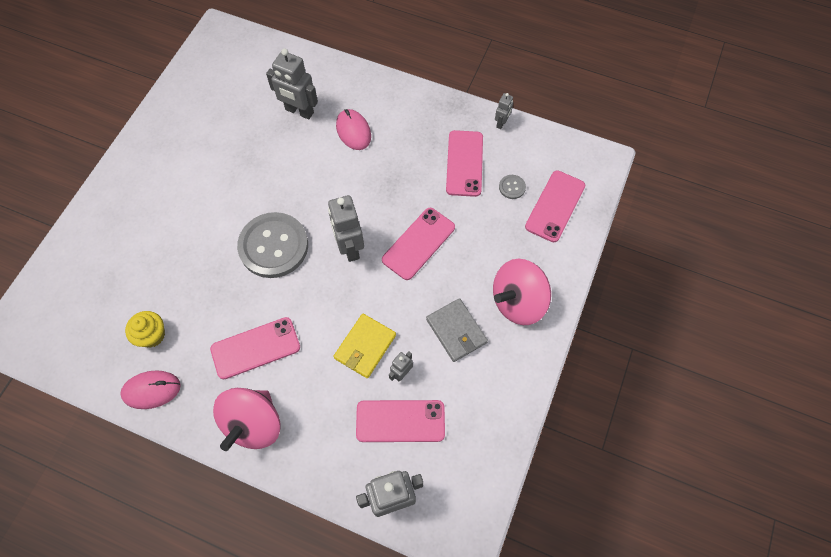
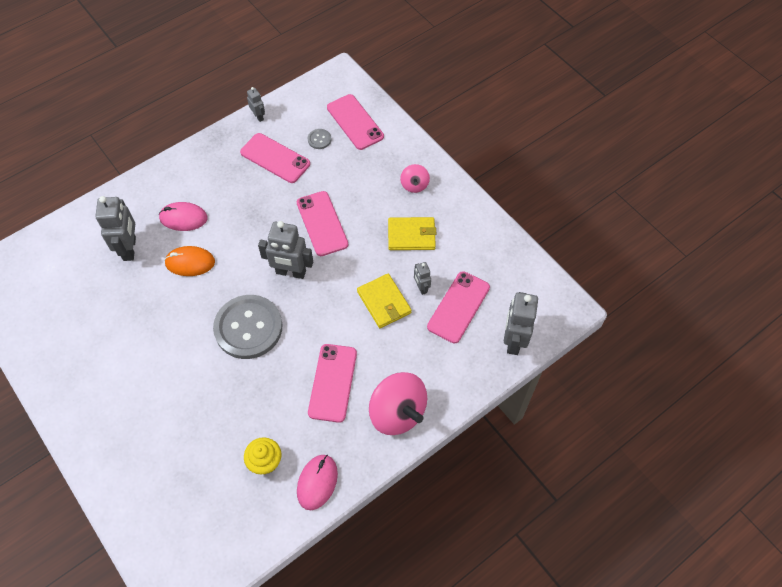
camera: 60 degrees left, 5 degrees down
grey robot [266,49,318,120] -> grey robot turned 60 degrees counterclockwise [95,196,136,261]
grey wallet [426,298,488,362] -> yellow wallet [388,217,436,250]
pink spinning top [493,259,551,325] -> pink spinning top [400,164,430,193], size x0.52
none -> orange mouse [164,246,215,276]

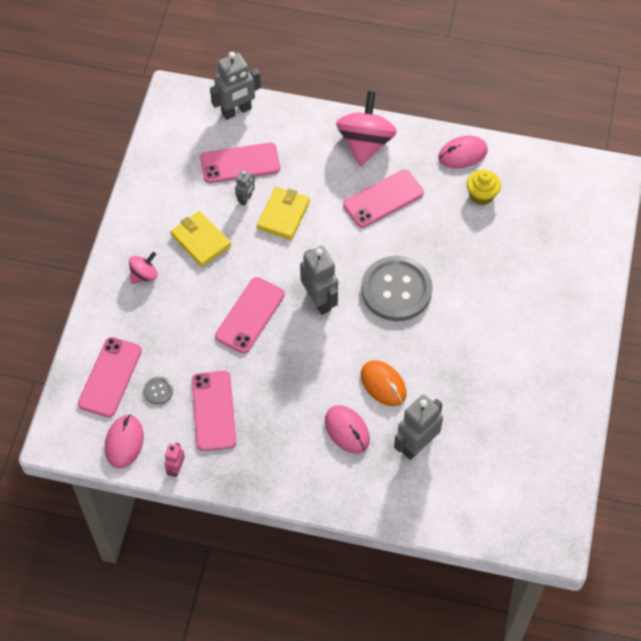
camera: 130 degrees left, 0 degrees up
grey robot [247,87,265,122] -> pink robot [164,443,185,477]
none -> pink mouse [105,415,144,468]

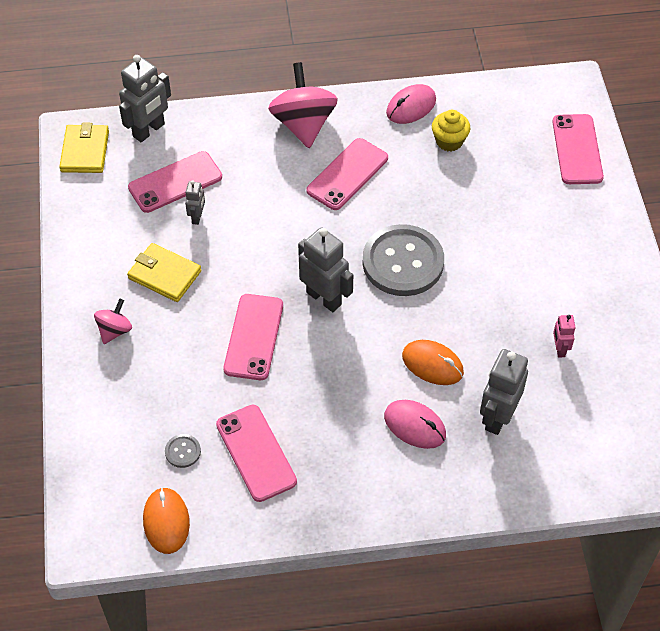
camera: 20 degrees left, 5 degrees down
pink phone [78,337,142,417] -> pink phone moved to [552,114,604,184]
pink mouse [105,415,144,468] -> orange mouse [143,487,190,554]
pink robot [164,443,185,477] -> pink robot moved to [553,315,576,358]
yellow wallet [257,187,310,240] -> yellow wallet moved to [59,123,109,173]

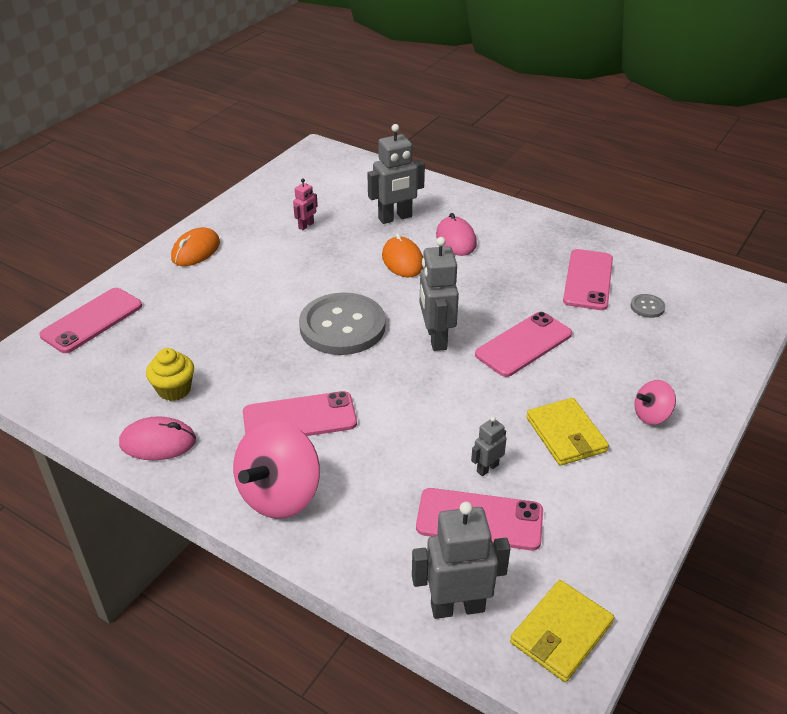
camera: 140 degrees left, 15 degrees down
orange mouse [143,487,190,554] -> orange mouse moved to [171,227,220,266]

